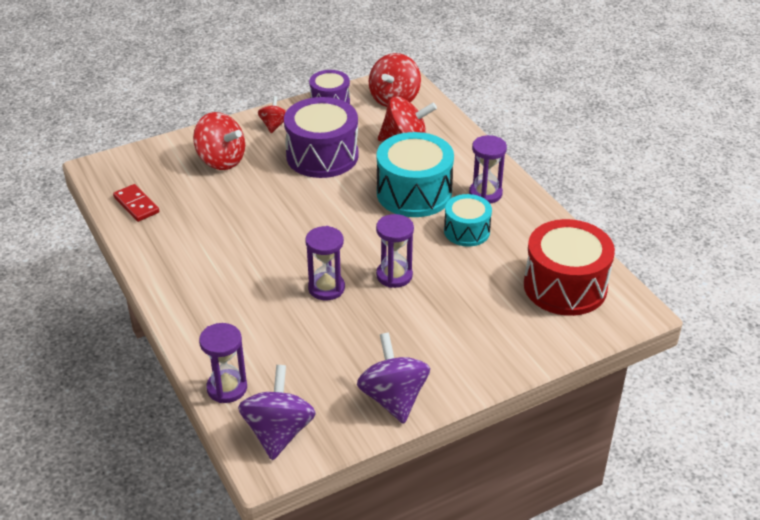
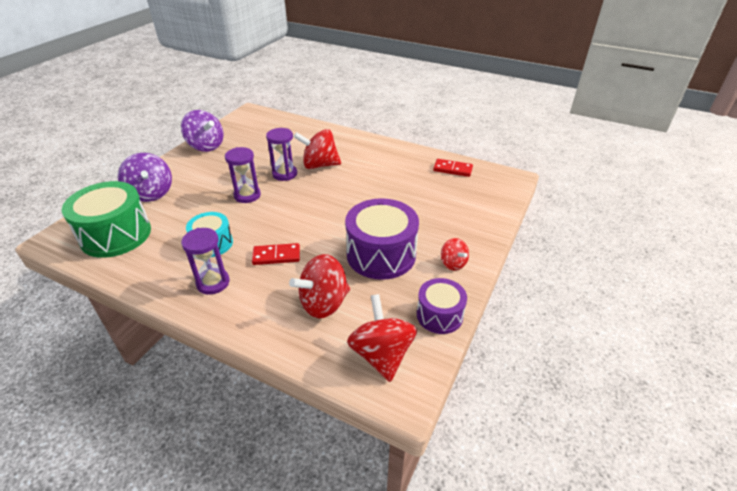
camera: 145 degrees right, 0 degrees up
red spinning top [193,112,245,170] -> red spinning top moved to [294,129,341,169]
purple hourglass [199,323,247,403] -> none
purple spinning top [238,365,316,460] -> purple spinning top moved to [118,153,172,202]
turquoise drum [377,132,454,217] -> red domino [252,243,300,265]
red drum [524,219,615,316] -> green drum [62,181,151,258]

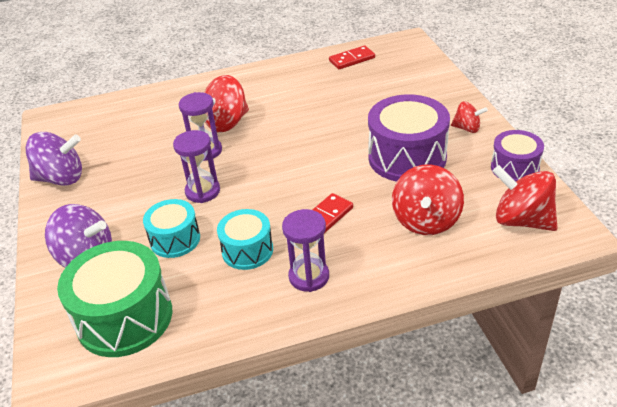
camera: 40 degrees left, 0 degrees up
none -> turquoise drum [143,199,200,258]

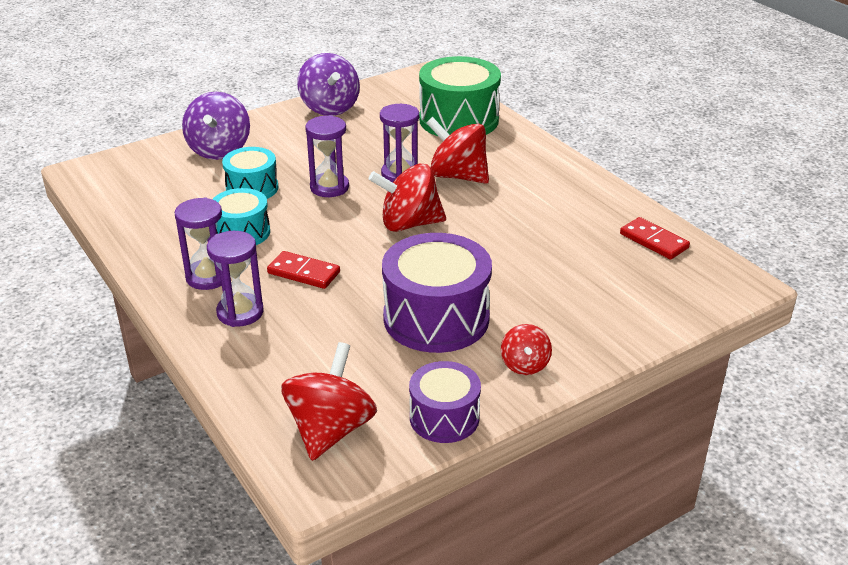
camera: 70 degrees right, 5 degrees down
green drum [57,241,172,357] -> green drum moved to [419,56,501,136]
red spinning top [392,164,464,235] -> red spinning top moved to [369,164,446,232]
none -> purple hourglass [207,231,264,327]

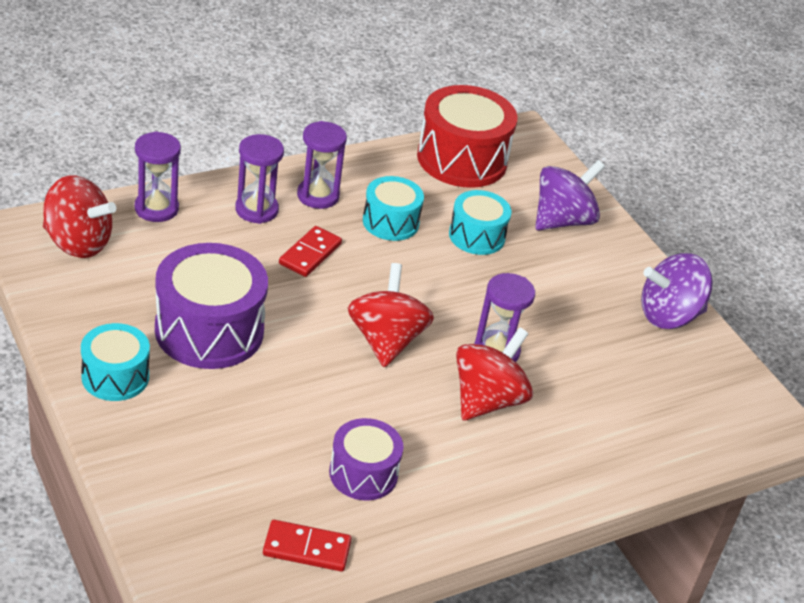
camera: 90 degrees right, 5 degrees up
purple spinning top [182,92,250,160] -> purple spinning top turned 135 degrees clockwise [535,160,605,231]
purple hourglass [305,115,349,197] -> purple hourglass moved to [135,131,181,222]
purple drum [409,361,481,443] -> purple drum moved to [329,418,404,501]
green drum [419,56,501,136] -> none
red spinning top [501,324,552,375] -> turquoise drum [81,323,150,401]
red domino [620,217,690,260] -> red domino turned 45 degrees clockwise [263,520,352,572]
none -> red drum [417,85,518,188]

